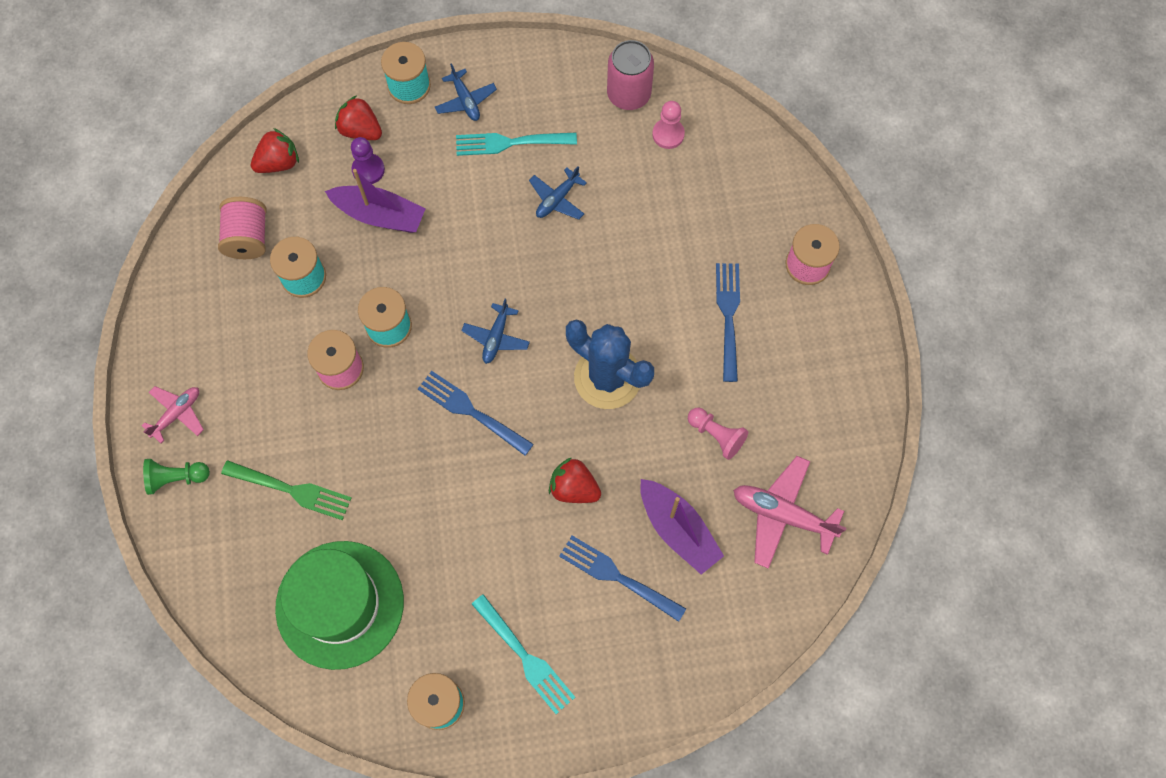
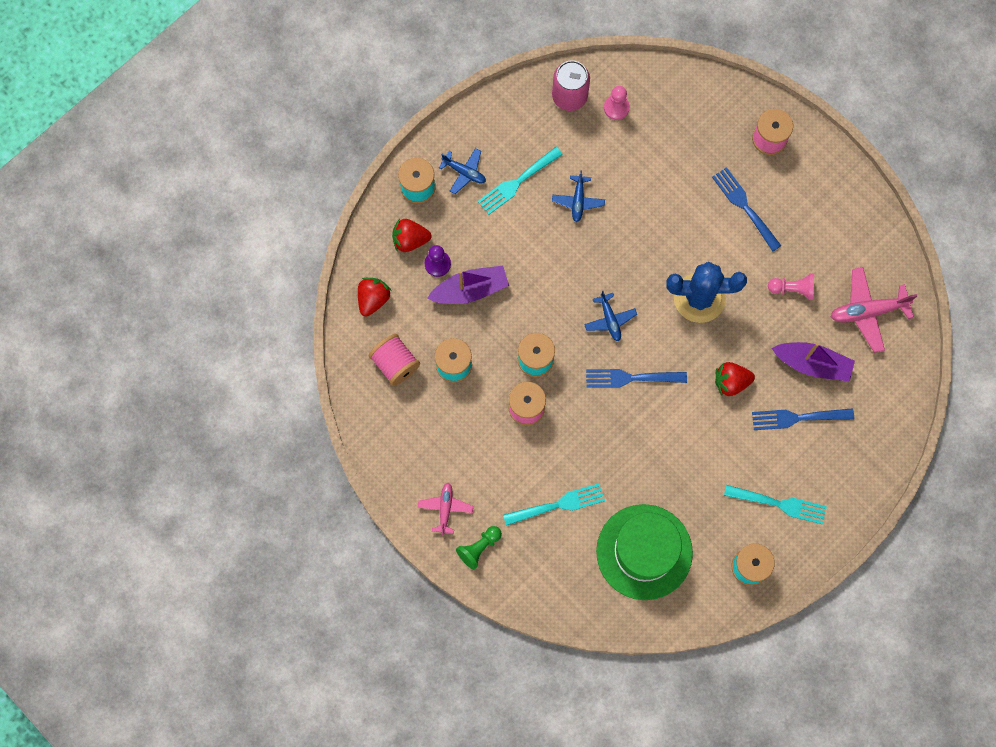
camera: 35 degrees left, 5 degrees up
green fork [221,460,352,520] -> turquoise fork [503,483,605,526]

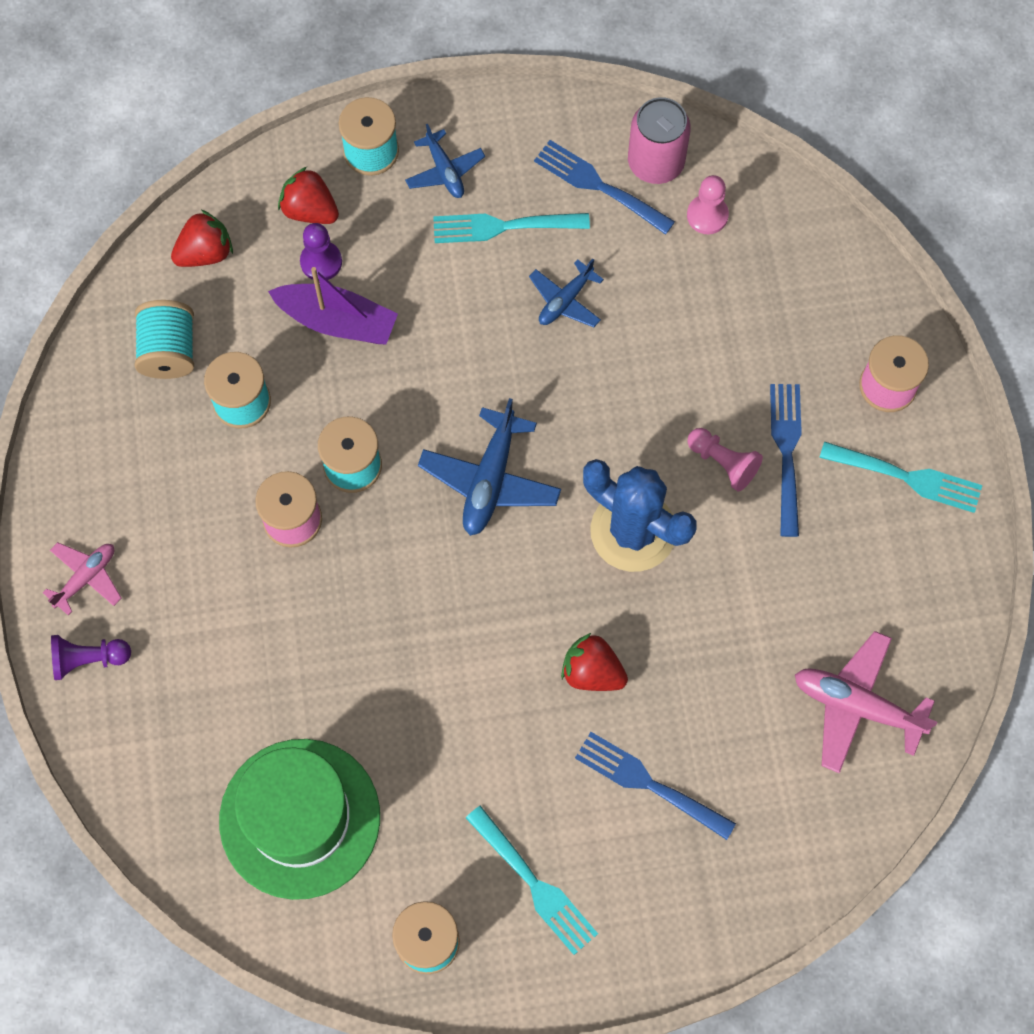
camera: 35 degrees right, 5 degrees down
pink spool [368,334,420,386] -> turquoise spool [135,300,194,379]
green pawn [456,526,502,570] -> purple pawn [51,635,131,680]
turquoise fork [503,483,605,526] -> turquoise fork moved to [819,441,982,513]
blue plane [584,291,637,341] -> blue plane [418,398,561,536], size x1.64
blue fork [586,369,687,388] -> blue fork moved to [534,140,675,235]
pink pawn [768,273,814,300] -> pink pawn moved to [687,428,763,492]
purple boat [772,342,855,382] -> none

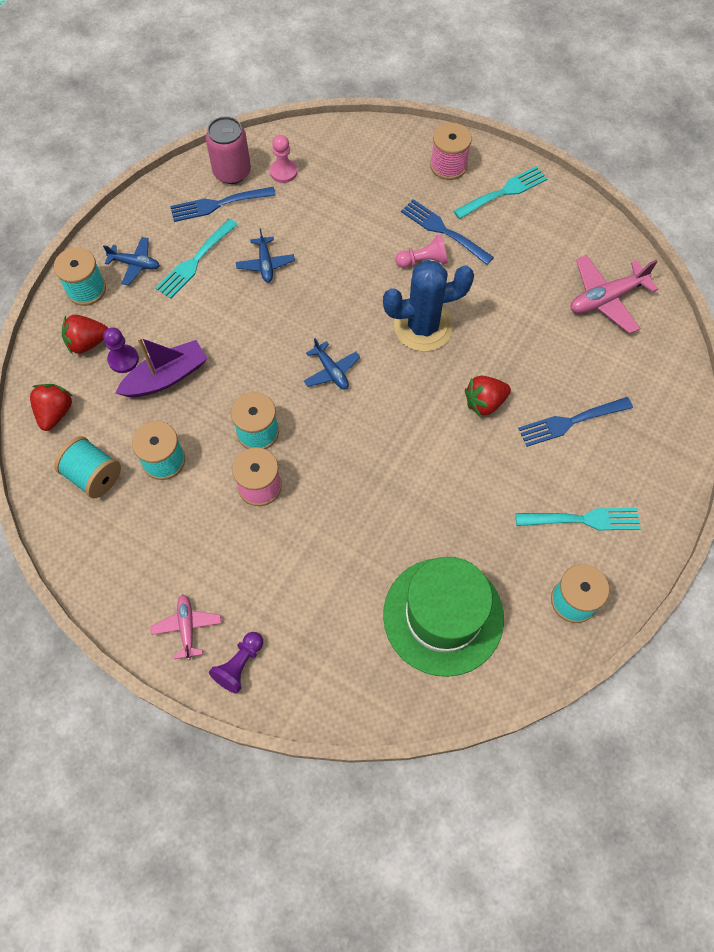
camera: 50 degrees left, 5 degrees down
blue plane [418,398,561,536] -> blue plane [304,338,360,389], size x0.61

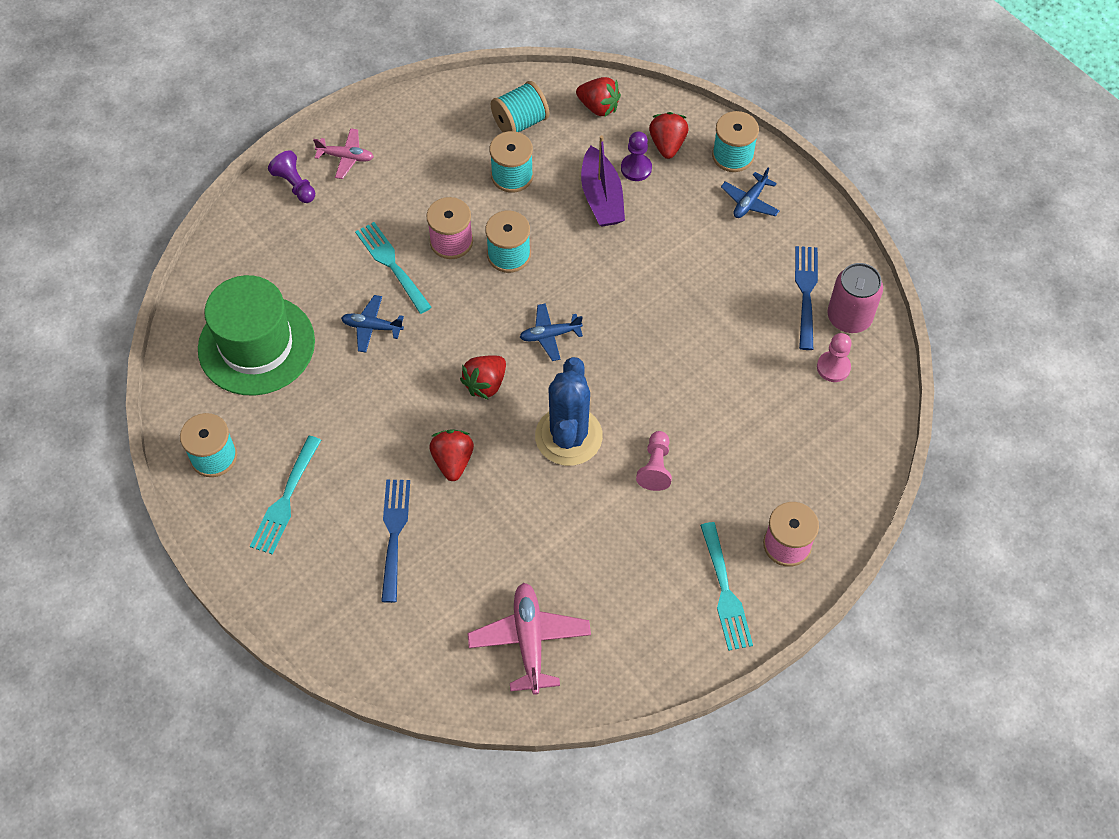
camera: 110 degrees right, 5 degrees down
turquoise fork [156,218,238,299] -> turquoise fork moved to [355,222,432,314]
blue plane [236,228,295,282] -> blue plane moved to [341,295,404,353]
blue fork [401,199,494,265] -> none
none -> red strawberry [460,355,506,399]

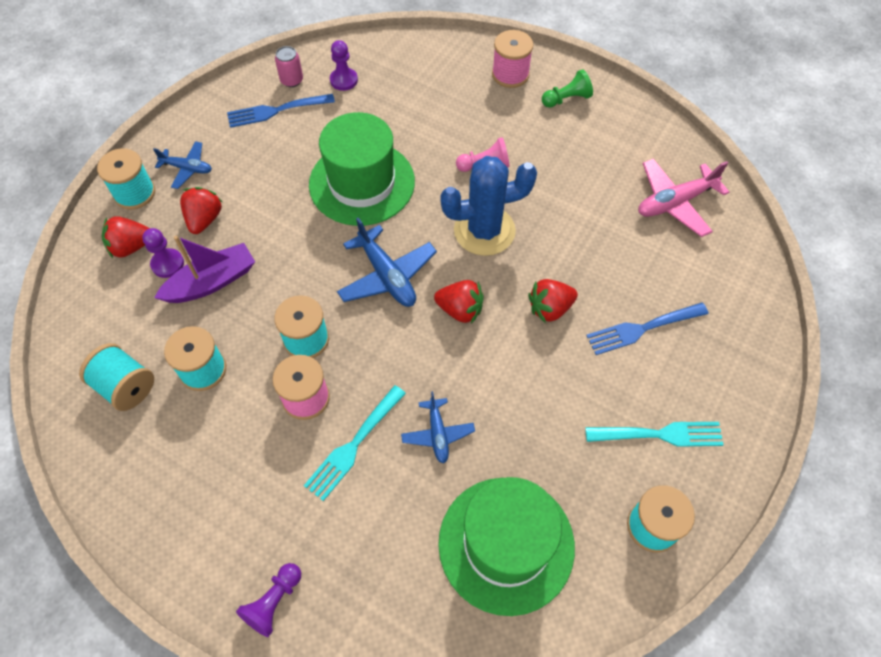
camera: 110 degrees left, 0 degrees up
pink plane [313,128,374,179] -> none
blue plane [520,303,583,361] -> blue plane [337,217,437,307], size x1.64
red strawberry [576,77,621,116] -> red strawberry moved to [180,187,222,234]
turquoise fork [700,522,753,651] -> green pawn [542,69,593,108]
pink pawn [817,333,852,382] -> purple pawn [330,40,358,91]
pink can [827,263,883,333] -> pink can [275,46,303,87], size x0.60
none -> green hat [309,112,415,226]

